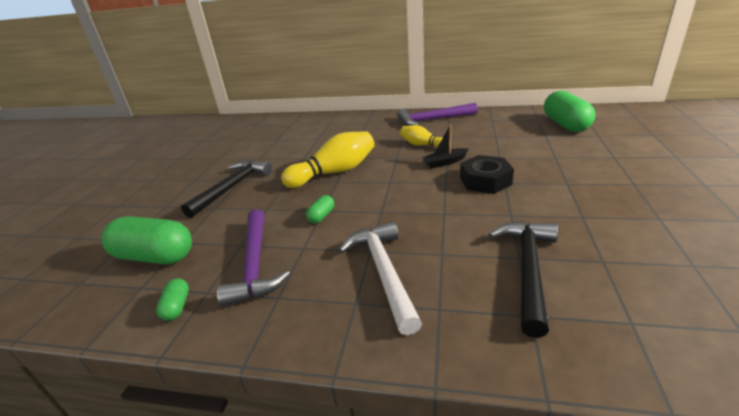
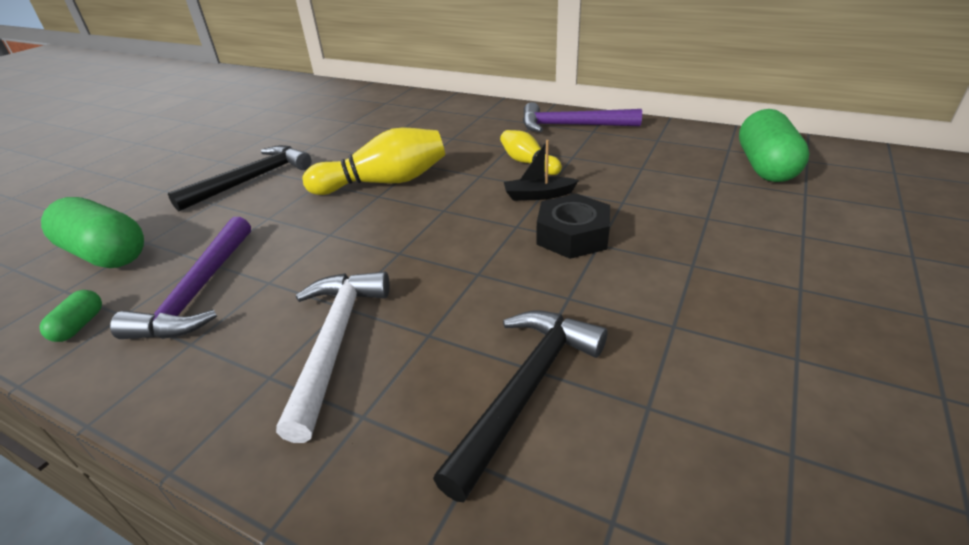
camera: 15 degrees right, 5 degrees up
green capsule [306,195,334,223] -> none

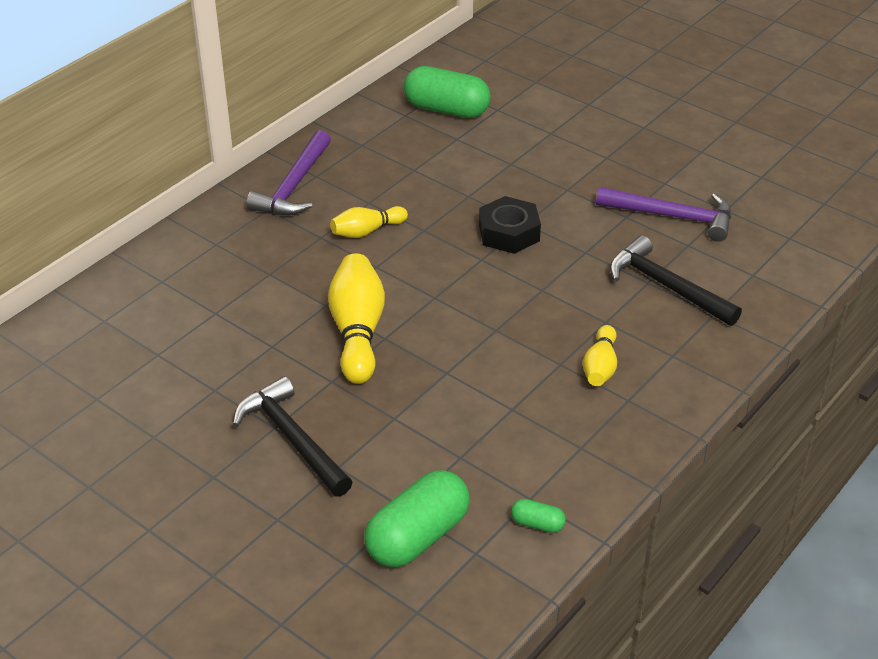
camera: 80 degrees left, 5 degrees up
purple hammer [110,217,251,339] -> purple hammer moved to [596,187,732,242]
white hammer [276,272,390,443] -> yellow bowling pin [583,325,617,386]
black boat [504,140,579,201] -> none

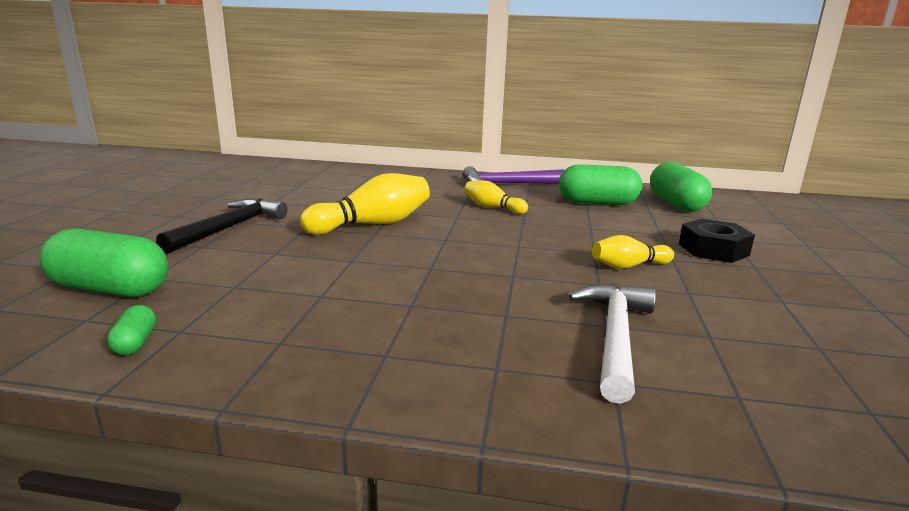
camera: 60 degrees right, 20 degrees down
black nut [479,196,541,254] -> black nut moved to [679,218,755,263]
yellow bowling pin [583,325,617,386] -> yellow bowling pin moved to [592,235,674,269]
purple hammer [596,187,732,242] -> none
black hammer [610,235,742,326] -> white hammer [568,284,656,404]
none -> green capsule [559,164,643,205]

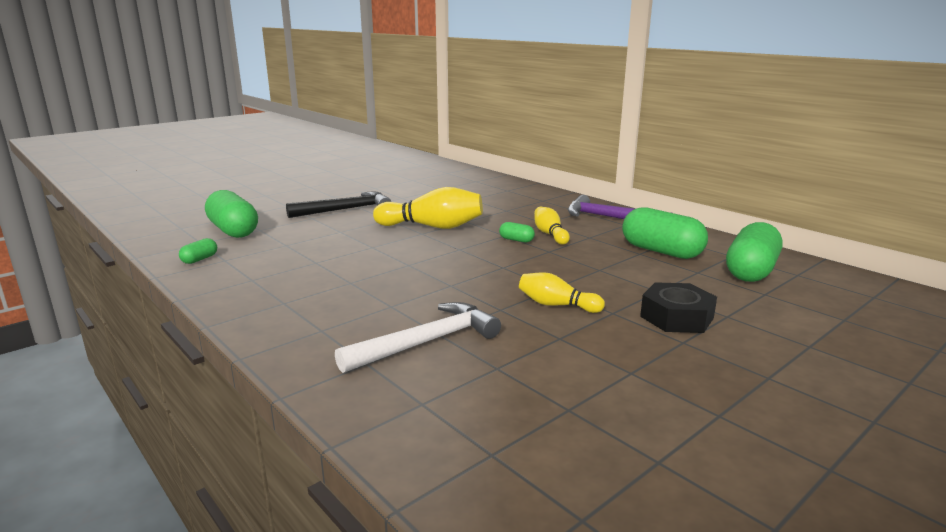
camera: 40 degrees right, 0 degrees up
none -> green capsule [499,222,535,242]

